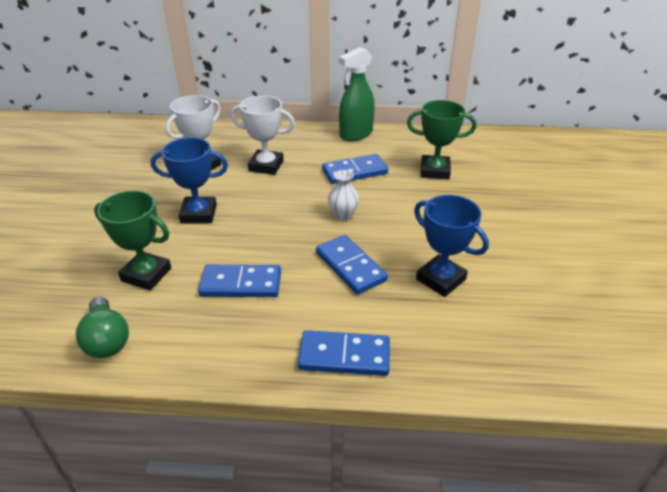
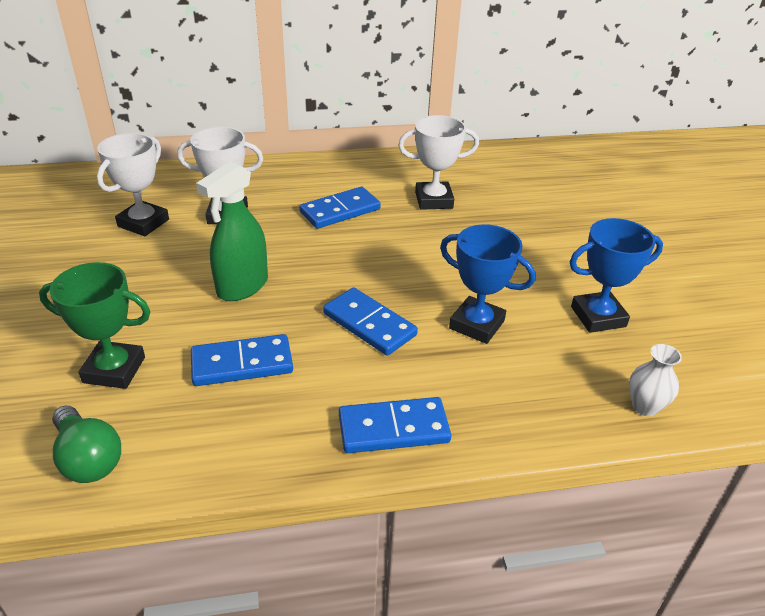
camera: 15 degrees left, 0 degrees up
blue trophy [151,137,228,224] -> blue trophy moved to [570,218,663,333]
white vase [328,170,359,221] -> white vase moved to [629,344,682,416]
green spray bottle [339,47,375,141] -> green spray bottle moved to [196,161,268,301]
green trophy [407,100,476,180] -> white trophy [398,115,479,210]

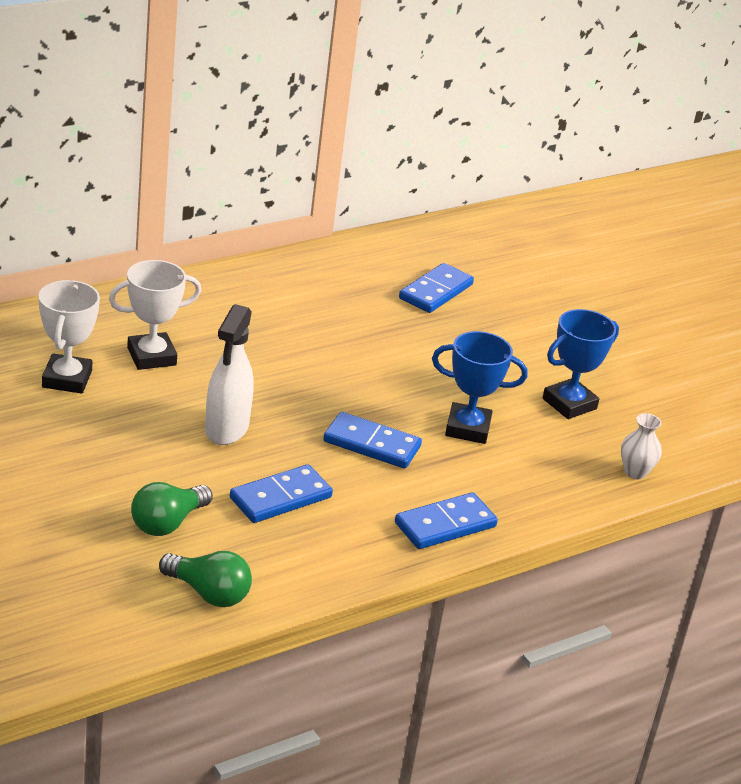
camera: 25 degrees left, 5 degrees down
green trophy [39,262,150,389] -> green light bulb [131,482,213,536]
green spray bottle [196,161,268,301] -> white spray bottle [205,304,254,445]
blue domino [299,187,381,229] -> blue domino moved to [399,263,474,313]
white trophy [398,115,479,210] -> none

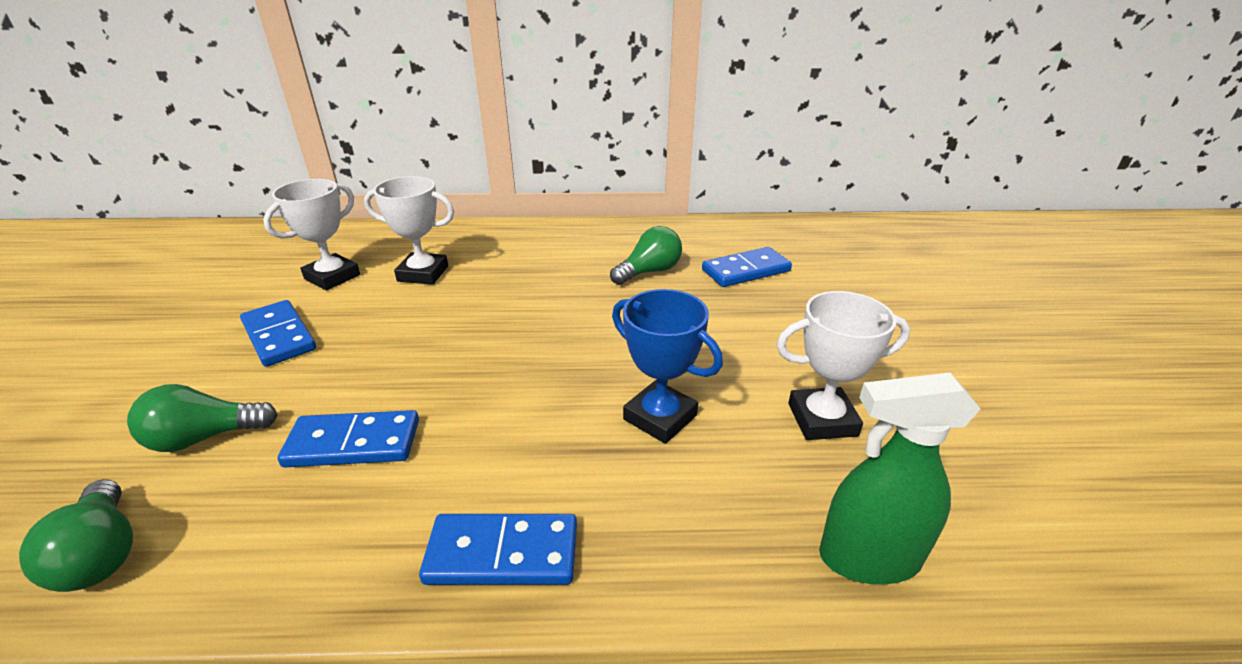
camera: 35 degrees right, 0 degrees up
white spray bottle [205,304,254,445] -> none
blue domino [323,412,422,469] -> blue domino moved to [240,300,316,367]
blue trophy [543,309,619,419] -> white trophy [777,291,910,440]
white vase [621,413,662,479] -> green spray bottle [819,373,980,584]
none -> green light bulb [610,226,682,285]

